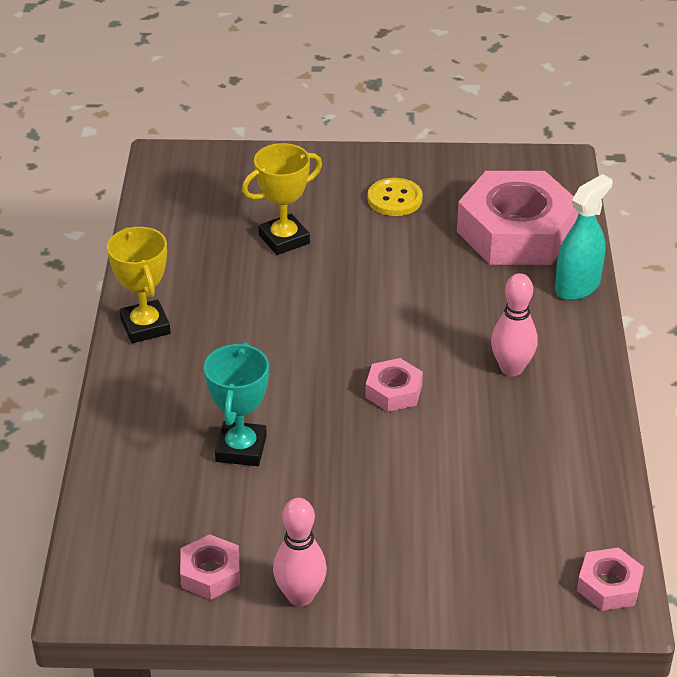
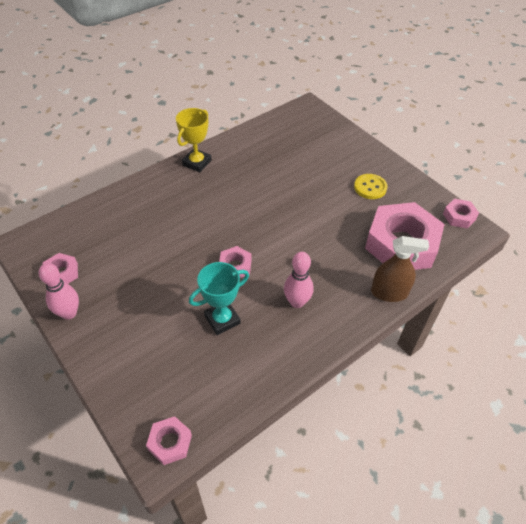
camera: 50 degrees right, 10 degrees up
turquoise trophy [204,342,269,466] -> turquoise trophy moved to [189,262,249,335]
yellow trophy [242,143,322,255] -> none
turquoise spray bottle [555,174,612,300] -> brown spray bottle [371,236,429,302]
none -> pink nut [443,199,479,228]

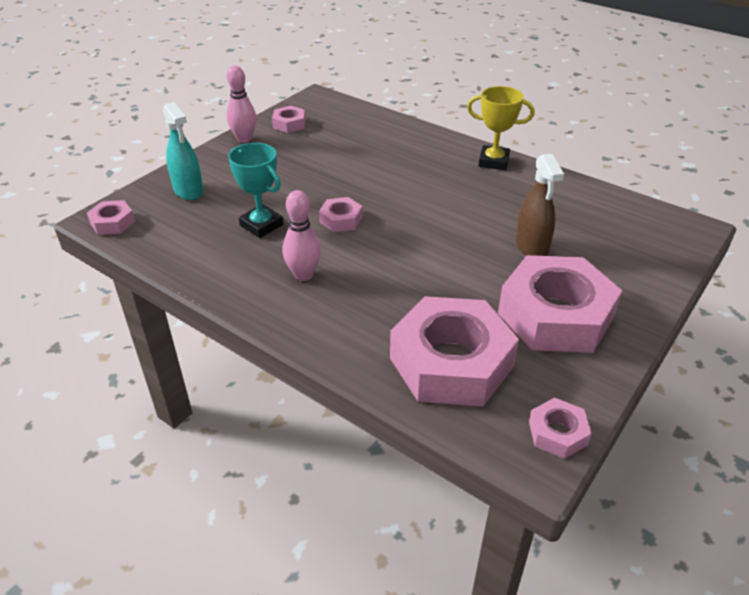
camera: 75 degrees right, 10 degrees down
yellow button [354,174,387,199] -> pink nut [498,255,622,353]
brown spray bottle [371,236,429,302] -> brown spray bottle moved to [516,154,564,256]
none -> turquoise spray bottle [163,102,203,200]

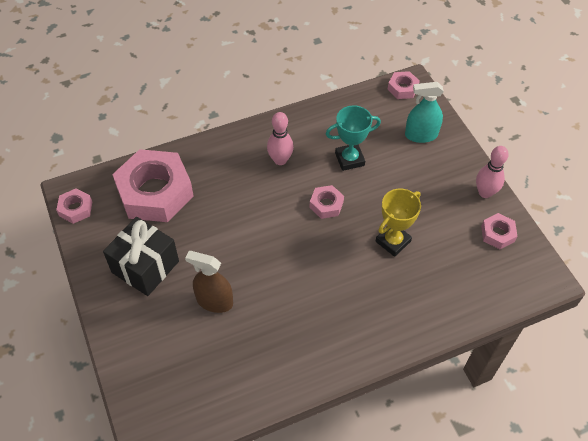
camera: 120 degrees right, 15 degrees up
yellow trophy [467,86,535,170] -> yellow trophy moved to [376,189,421,257]
pink nut [498,255,622,353] -> black gift [103,217,179,296]

